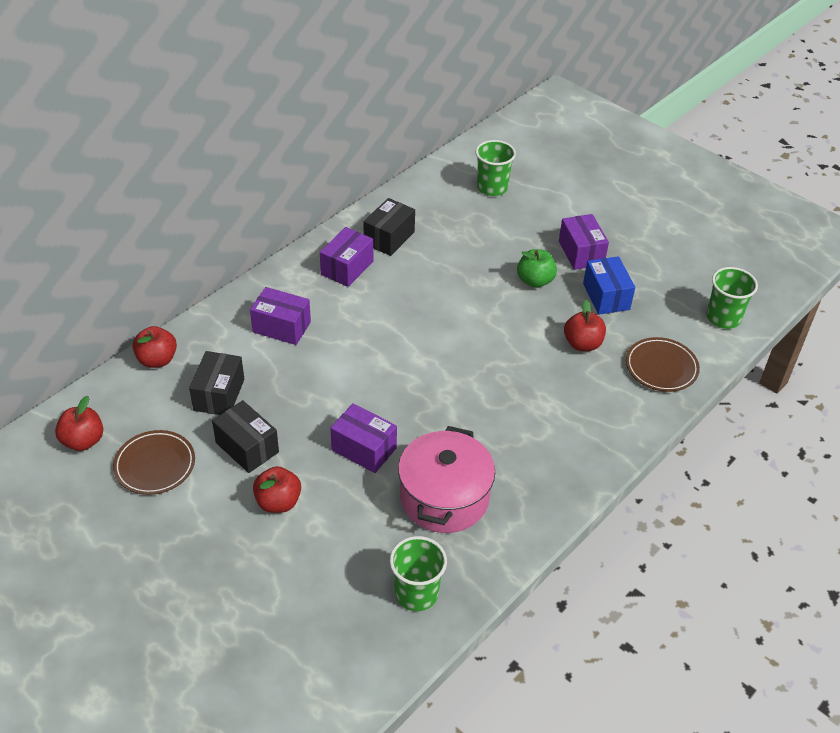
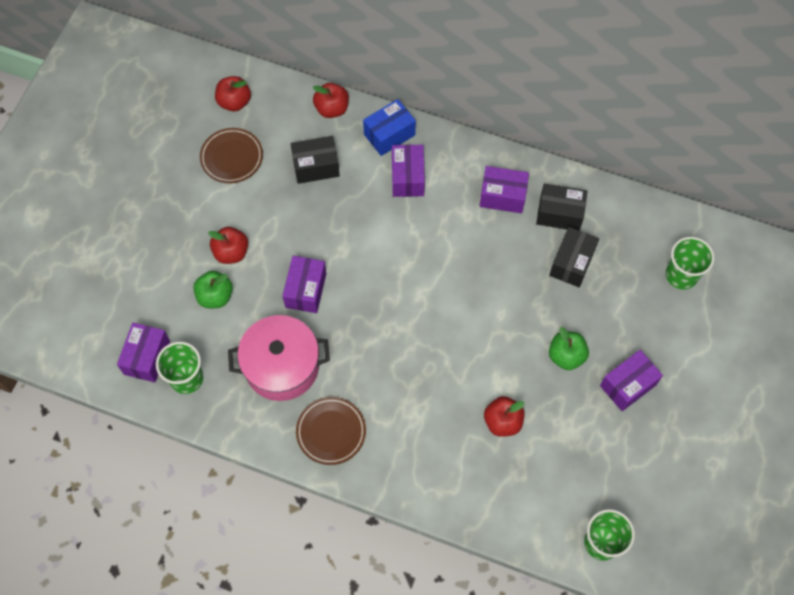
camera: 70 degrees right, 20 degrees up
black box [212,400,279,473] -> black box moved to [549,227,599,287]
blue box [583,256,635,315] -> blue box moved to [363,99,416,156]
brown plate [626,337,700,392] -> brown plate moved to [296,397,366,465]
none -> purple box [117,323,170,382]
none -> green apple [193,271,233,308]

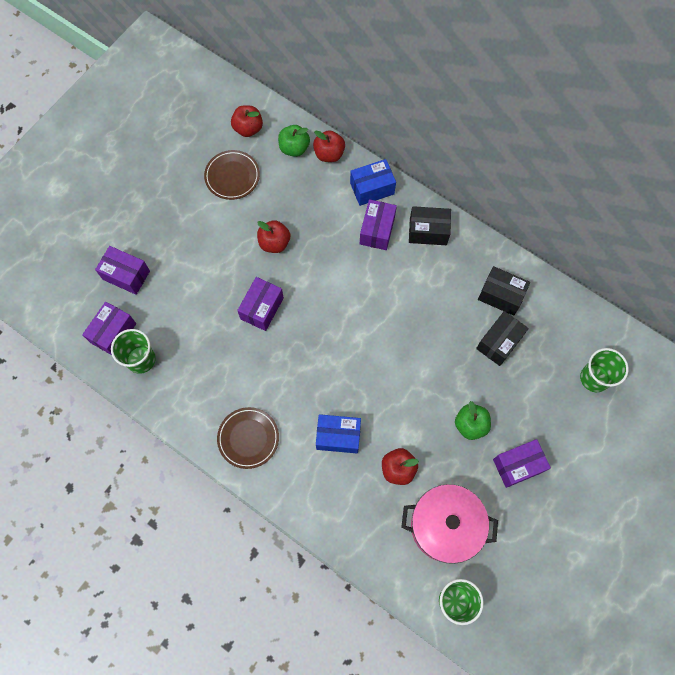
camera: 15 degrees right, 5 degrees up
green apple [193,271,233,308] -> green apple moved to [278,125,310,157]
red apple [208,227,248,264] -> red apple moved to [257,220,290,253]
pink pot [228,315,330,401] -> pink pot moved to [401,484,498,564]
black box [290,136,340,184] -> black box moved to [409,206,451,245]
purple box [479,166,529,213] -> purple box moved to [95,246,150,295]
none -> blue box [316,414,361,453]

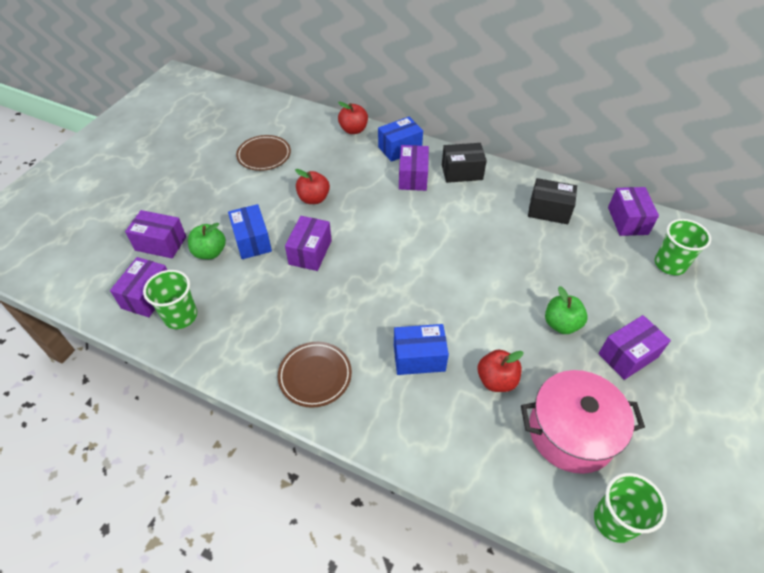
camera: 10 degrees left, 20 degrees down
red apple [231,105,263,137] -> none
green apple [278,125,310,157] -> green apple moved to [188,223,226,259]
black box [476,311,529,366] -> none
none -> blue box [228,204,272,259]
none -> purple box [608,187,659,236]

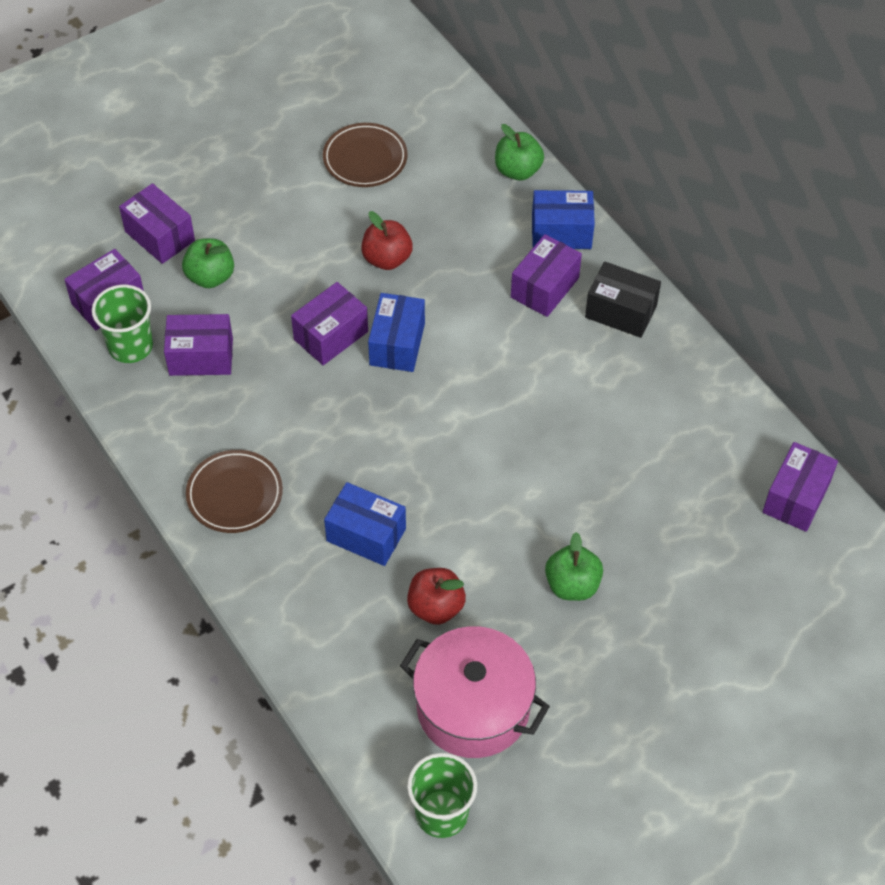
camera: 30 degrees right, 5 degrees up
blue box [228,204,272,259] -> blue box moved to [368,293,425,372]
red apple [338,102,368,134] -> green apple [495,124,544,180]
black box [528,178,577,224] -> none
purple box [598,315,671,380] -> purple box moved to [164,314,233,376]
green cup [655,219,711,275] -> none

